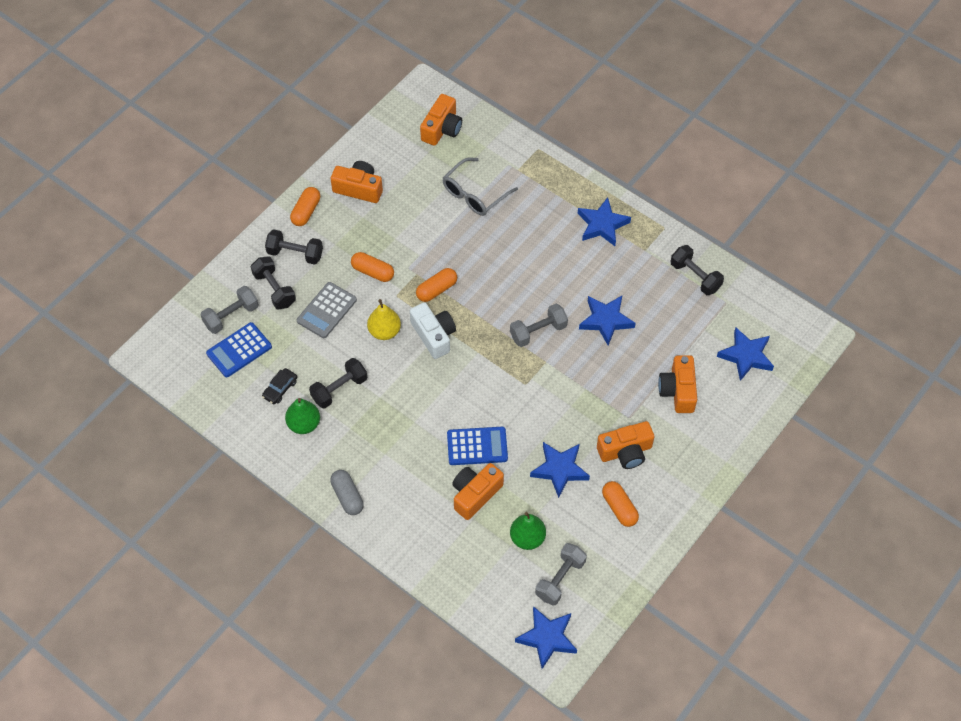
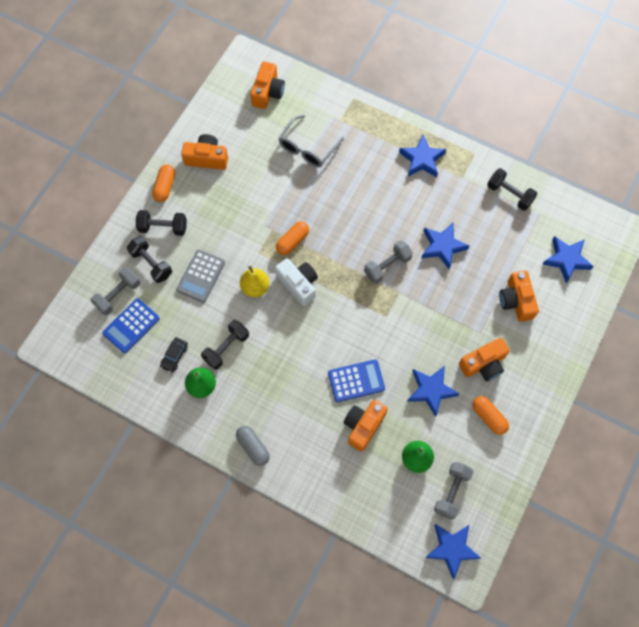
camera: 10 degrees left, 10 degrees up
orange capsule [351,252,394,282] -> none

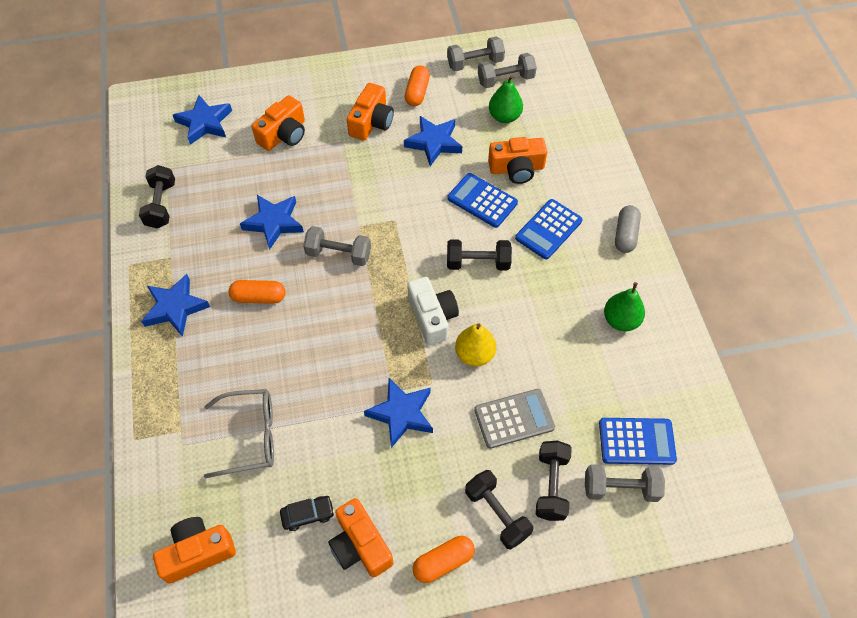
camera: 130 degrees left, 10 degrees down
black car [160,337,188,372] -> black car moved to [280,496,335,531]
black dumbbell [201,320,249,370] -> black dumbbell moved to [447,239,512,270]
white camera [275,258,318,306] -> white camera turned 150 degrees clockwise [407,277,459,345]
orange capsule [276,221,309,255] -> orange capsule moved to [229,280,285,304]
blue star [425,524,481,579] -> blue star moved to [364,378,433,448]
orange camera [459,338,510,381] -> orange camera turned 90 degrees clockwise [347,83,394,141]
none -> grey dumbbell [447,36,505,71]
none -> blue calculator [515,199,583,260]

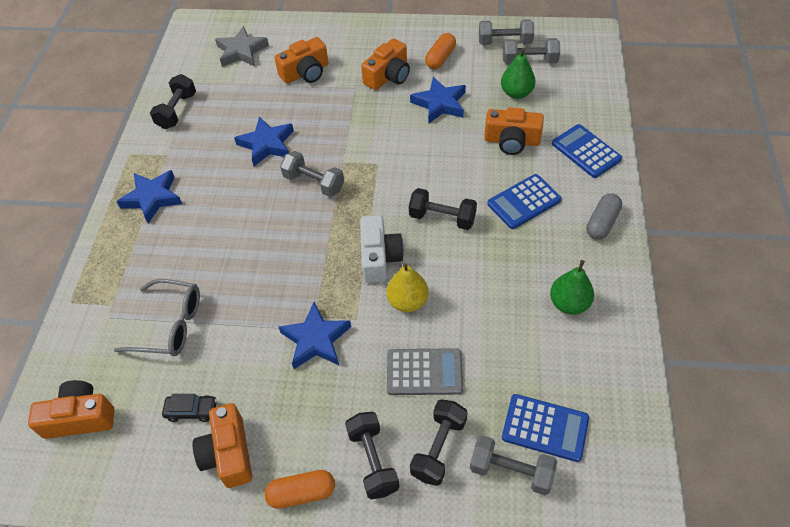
camera: 20 degrees right, 5 degrees down
blue star [173,95,232,145] -> grey star [215,26,269,67]
orange capsule [229,280,285,304] -> none
blue calculator [447,173,518,228] -> blue calculator moved to [552,124,622,178]

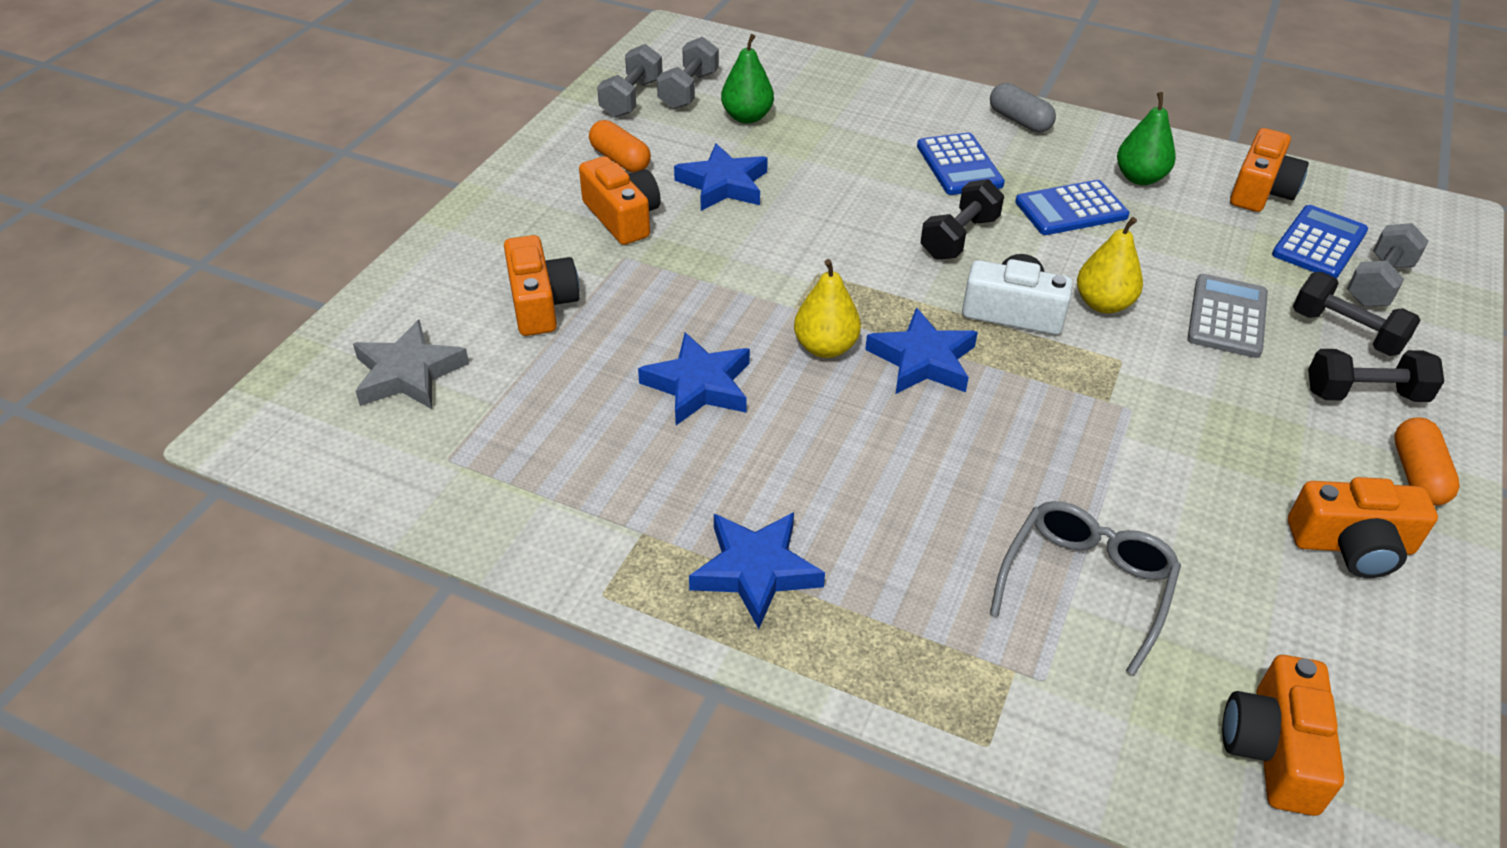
camera: 75 degrees left, 10 degrees down
black dumbbell [150,74,196,129] -> none
black car [162,394,217,422] -> none
blue star [279,302,351,369] -> blue star moved to [865,308,978,394]
grey dumbbell [280,151,344,197] -> yellow pear [794,259,861,358]
orange camera [484,107,544,155] -> orange camera moved to [1230,128,1309,212]
blue calculator [552,124,622,178] -> blue calculator moved to [1015,180,1130,235]

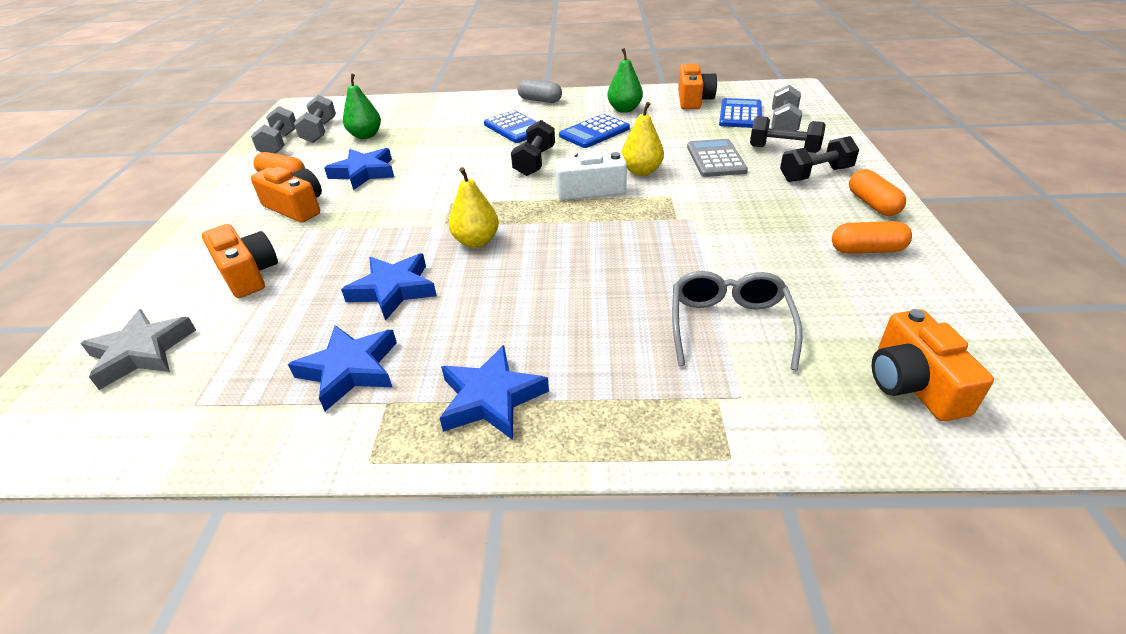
camera: 20 degrees left, 5 degrees down
blue star [865,308,978,394] -> blue star moved to [288,325,397,411]
orange camera [1288,477,1438,578] -> orange capsule [832,221,912,254]

